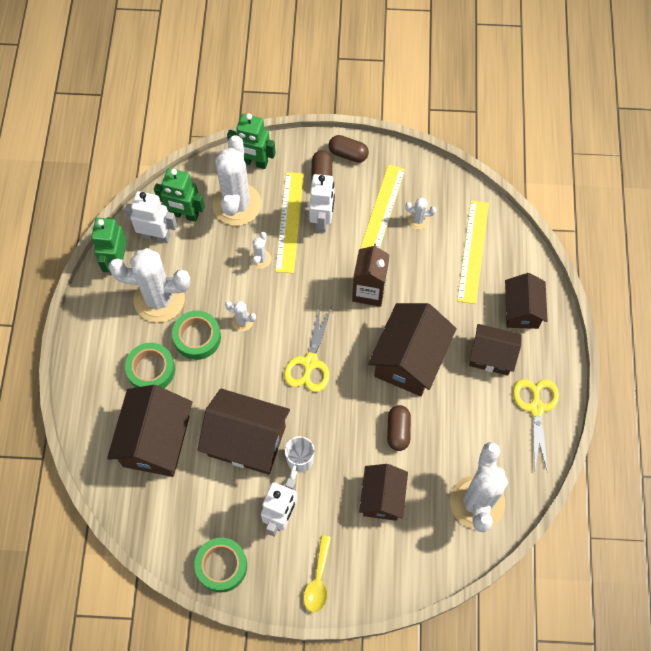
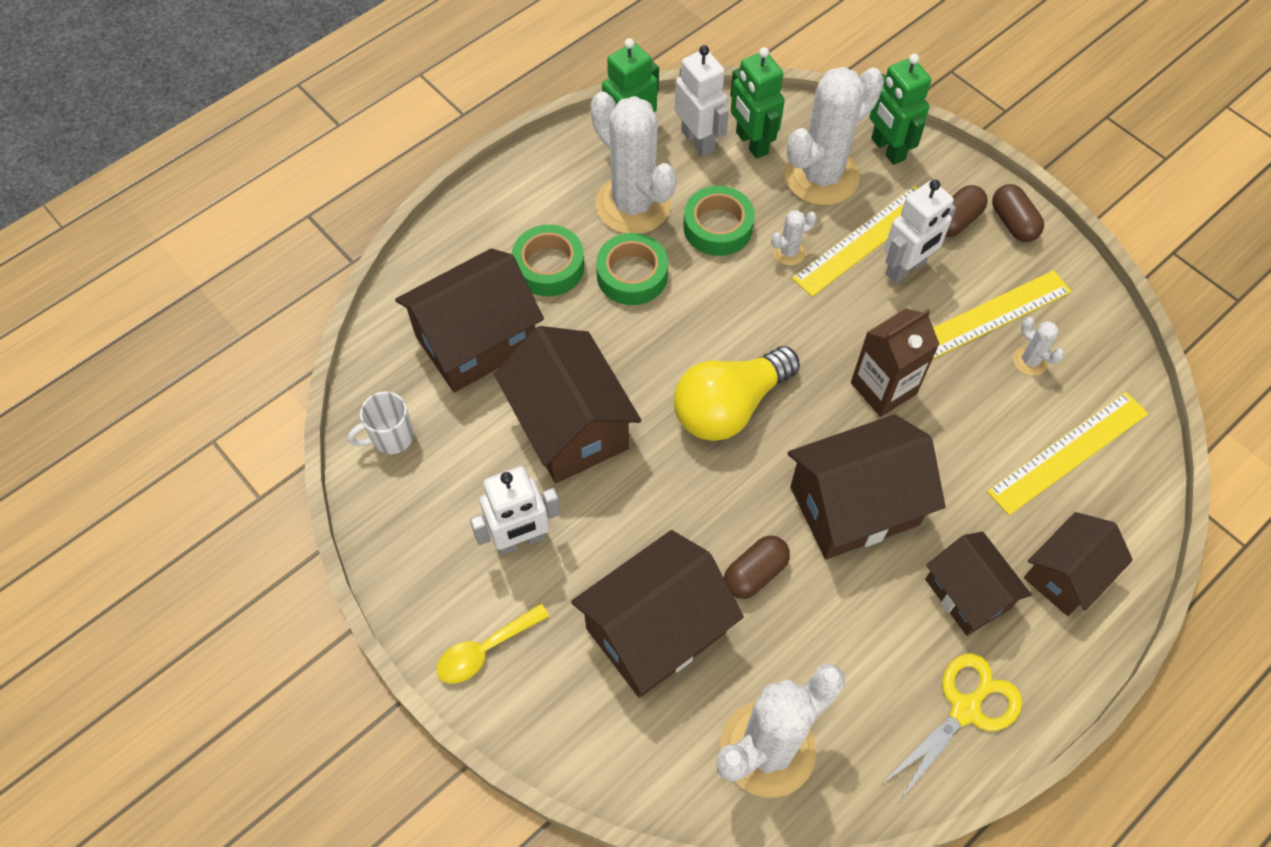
camera: 45 degrees right, 5 degrees down
green tape [194,538,247,592] -> green tape moved to [683,186,755,256]
white cactus [225,301,256,331] -> none
yellow scissors [284,306,332,392] -> yellow light bulb [674,346,800,441]
white mug [285,436,315,480] -> white mug moved to [348,391,414,454]
brown house [359,464,408,521] -> brown house [571,530,744,698], size x1.58

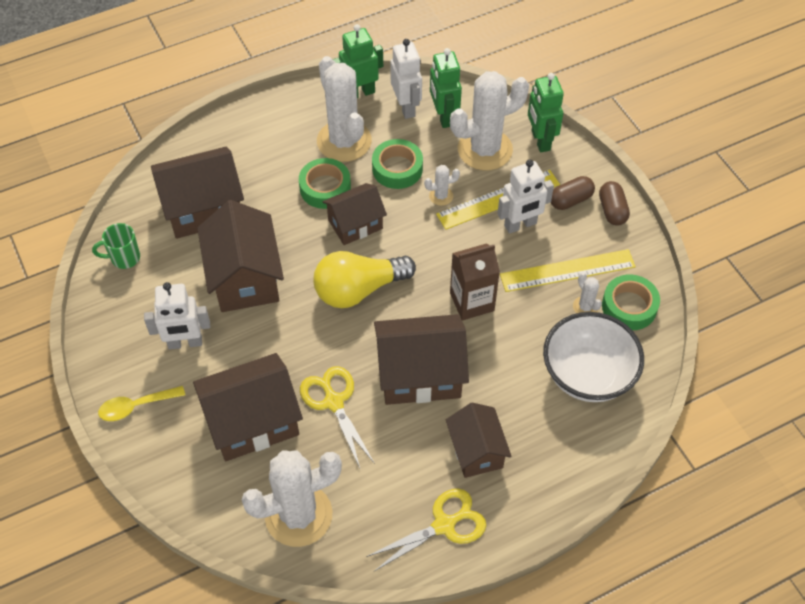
camera: 15 degrees right, 5 degrees down
white mug [348,391,414,454] -> green mug [92,223,140,269]
green tape [512,225,584,296] -> green tape moved to [602,275,660,330]
brown capsule [724,536,790,599] -> yellow scissors [300,366,375,468]
yellow ruler [987,392,1148,515] -> white bowl [543,312,644,402]
brown house [1024,512,1133,616] -> brown house moved to [322,183,387,245]

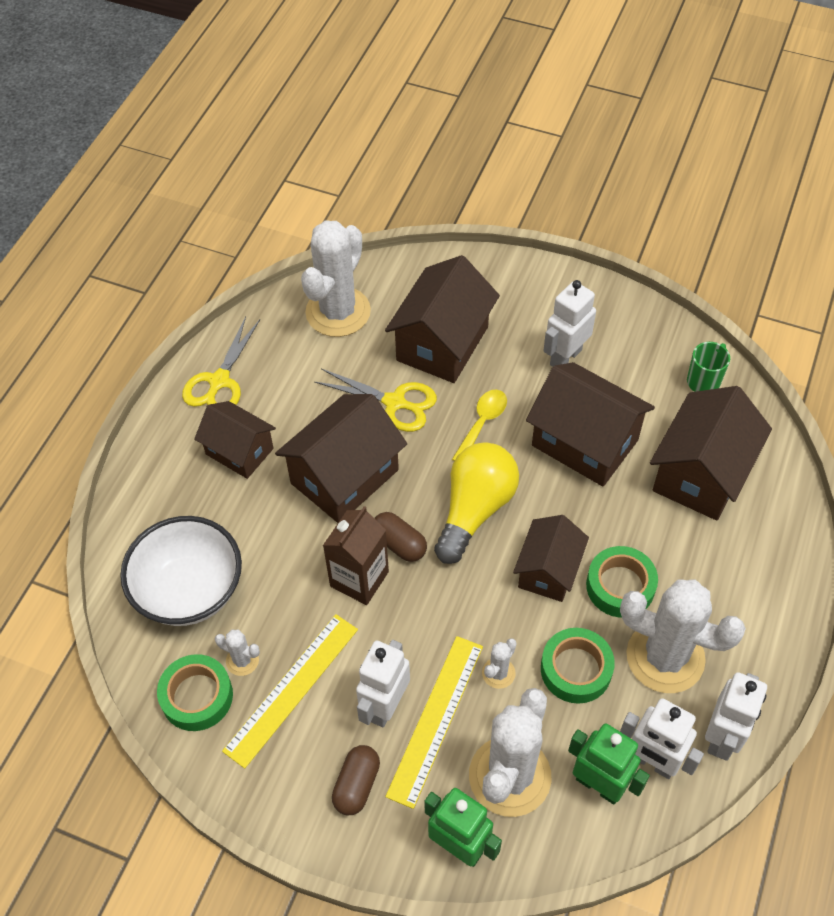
camera: 140 degrees right, 0 degrees up
yellow spoon [98,386,185,421] -> yellow spoon moved to [452,390,507,461]
green robot [333,24,383,98] -> white robot [705,672,767,761]
brown capsule [599,181,630,226] -> brown capsule moved to [374,512,427,562]

